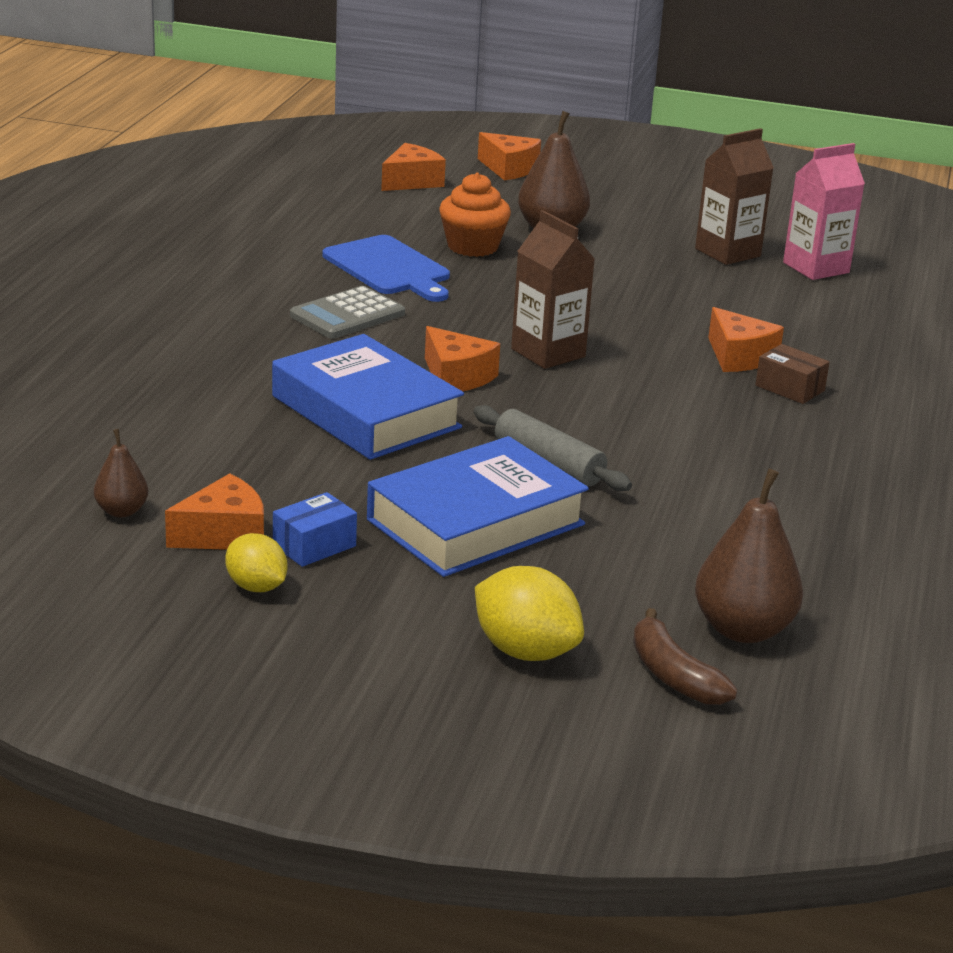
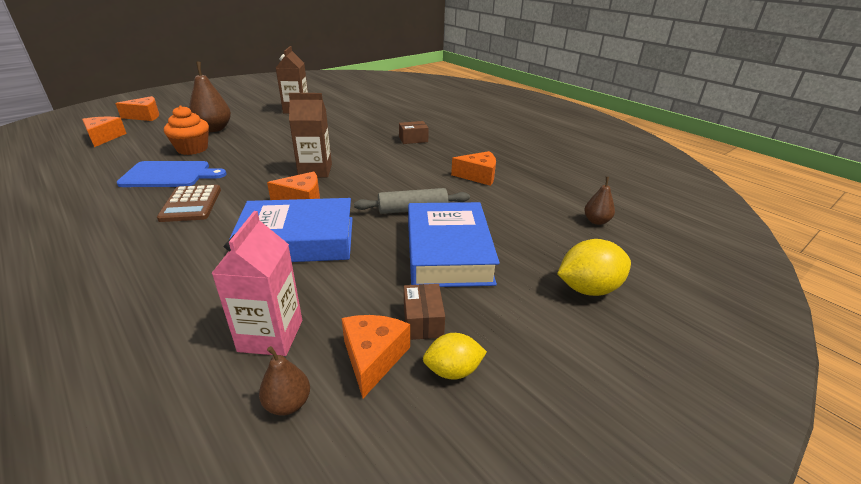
camera: 55 degrees left, 5 degrees up
blue box [273,492,357,567] -> brown box [404,284,445,340]
grey calculator [290,286,405,339] -> brown calculator [157,185,221,222]
brown banana [633,608,738,705] -> none
brown pear [695,468,803,643] -> brown pear [584,177,615,225], size x0.54
orange cheese [708,307,784,372] -> orange cheese moved to [451,151,496,186]
pink carton [783,143,865,280] -> pink carton moved to [211,211,302,356]

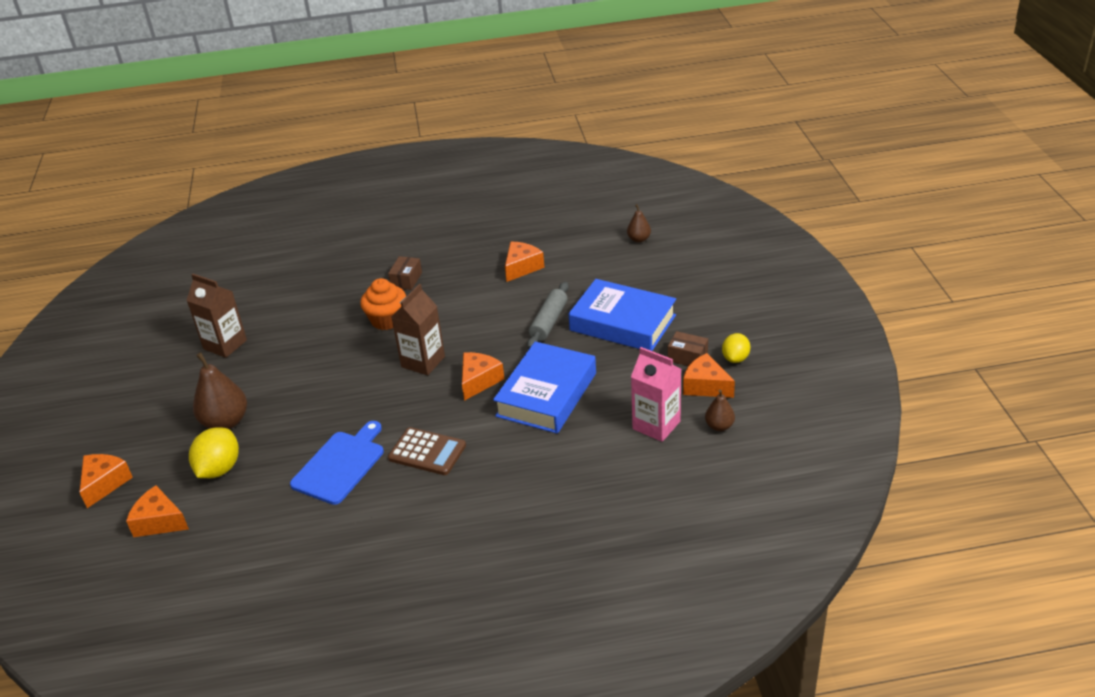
camera: 55 degrees left, 5 degrees up
orange cupcake [164,105,209,155] -> orange cupcake moved to [360,278,406,330]
yellow lemon [557,239,631,296] -> yellow lemon moved to [189,427,239,478]

